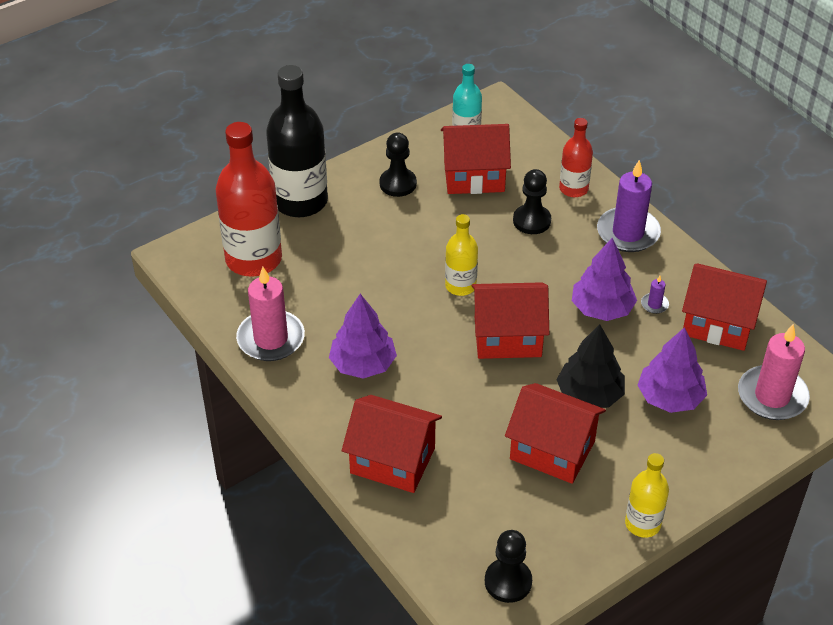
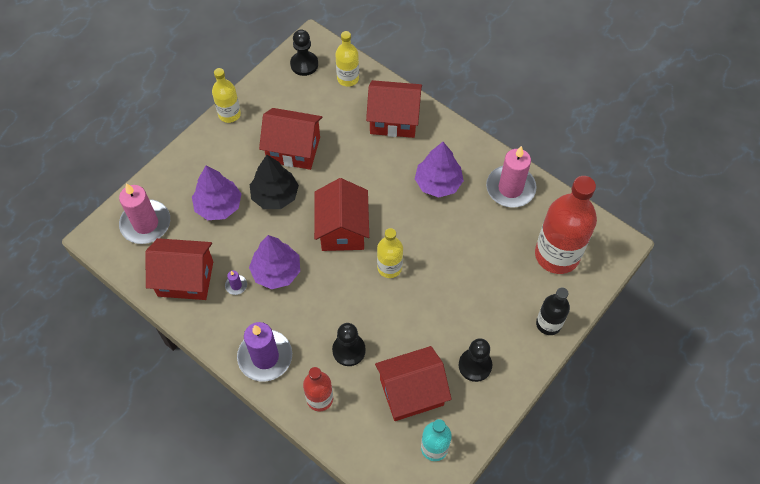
camera: 165 degrees right, 15 degrees up
black bottle [266,65,328,217] -> black bottle [536,288,570,335], size x0.54
red house [471,282,549,359] -> red house turned 75 degrees counterclockwise [314,178,369,251]
none -> yellow bottle [335,31,359,87]

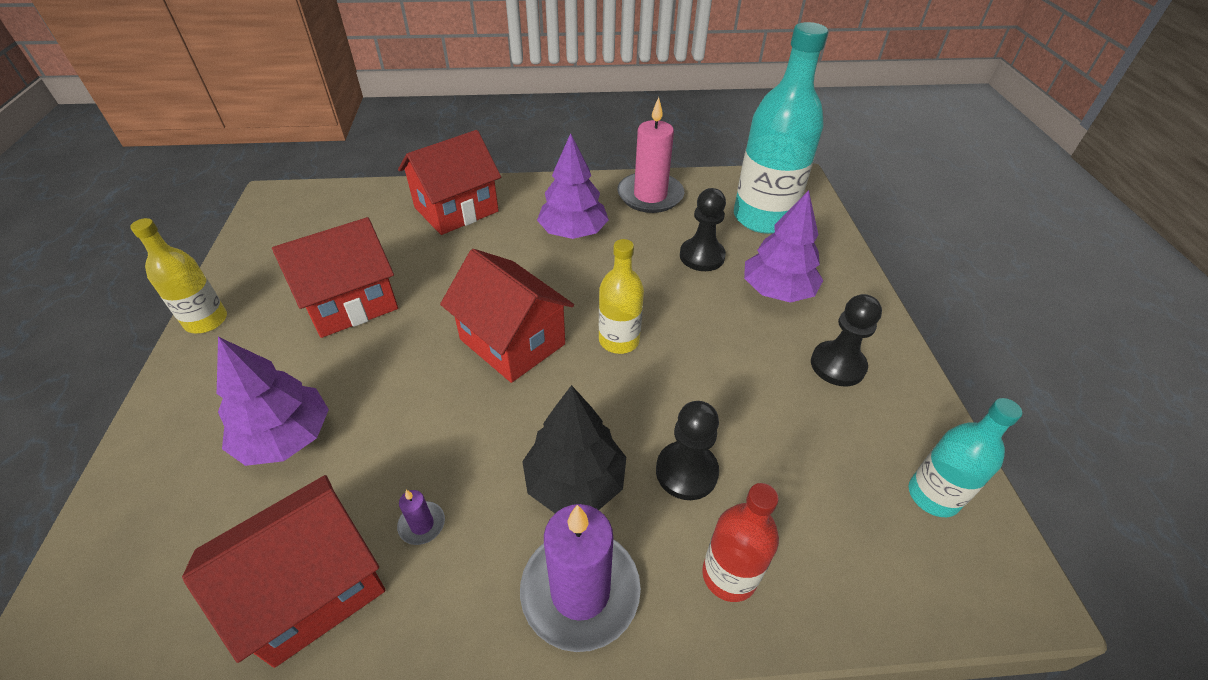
camera: 45 degrees left, 15 degrees down
pink candle [119,183,170,244] -> none
purple tree [249,235,300,289] -> purple tree moved to [744,190,823,303]
black tree [250,155,299,209] -> black tree moved to [522,385,626,513]
black pawn [290,30,318,76] -> black pawn moved to [680,188,726,271]
yellow bottle [335,31,359,87] -> none
red house [375,346,451,421] -> none
red bottle [535,176,597,274] -> turquoise bottle [734,22,828,234]
black bottle [536,288,570,335] -> none

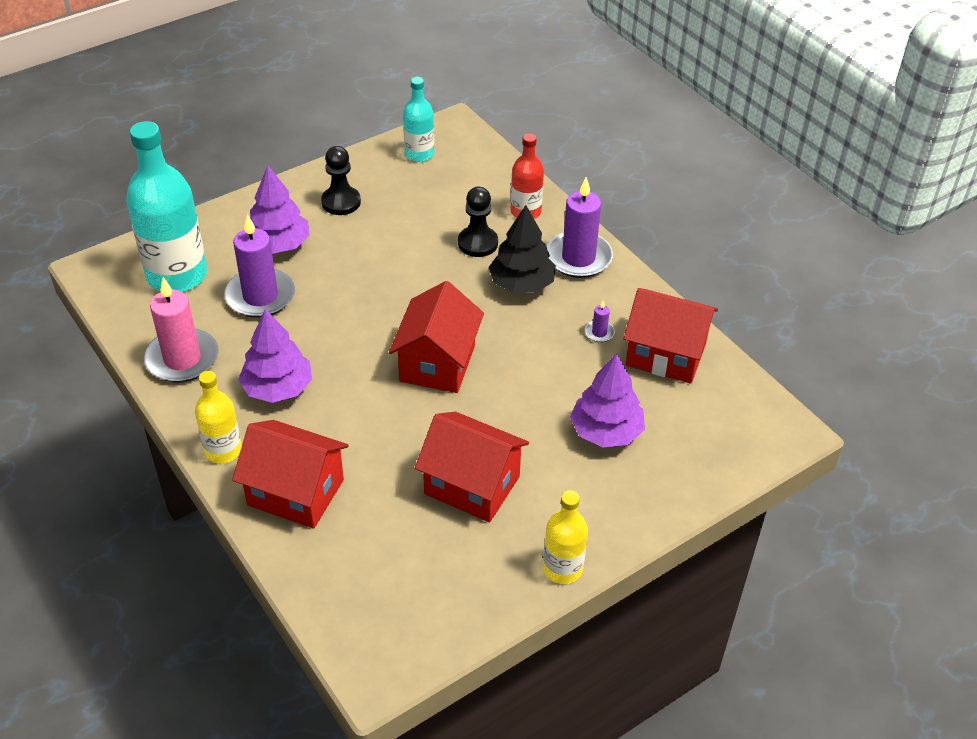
camera: 120 degrees left, 0 degrees up
yellow bottle [599,239,644,354] -> yellow bottle moved to [195,371,242,464]
black pawn [680,188,726,271] -> purple candle [224,214,295,318]

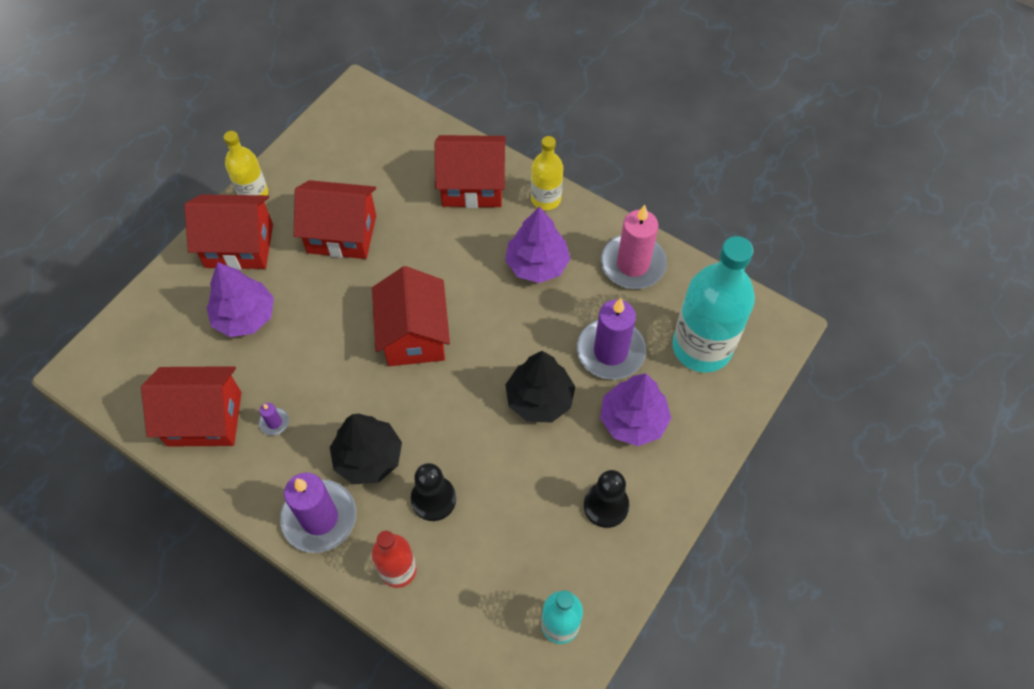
camera: 160 degrees right, 15 degrees up
none -> red house [184,194,273,270]
none -> black tree [505,351,575,423]

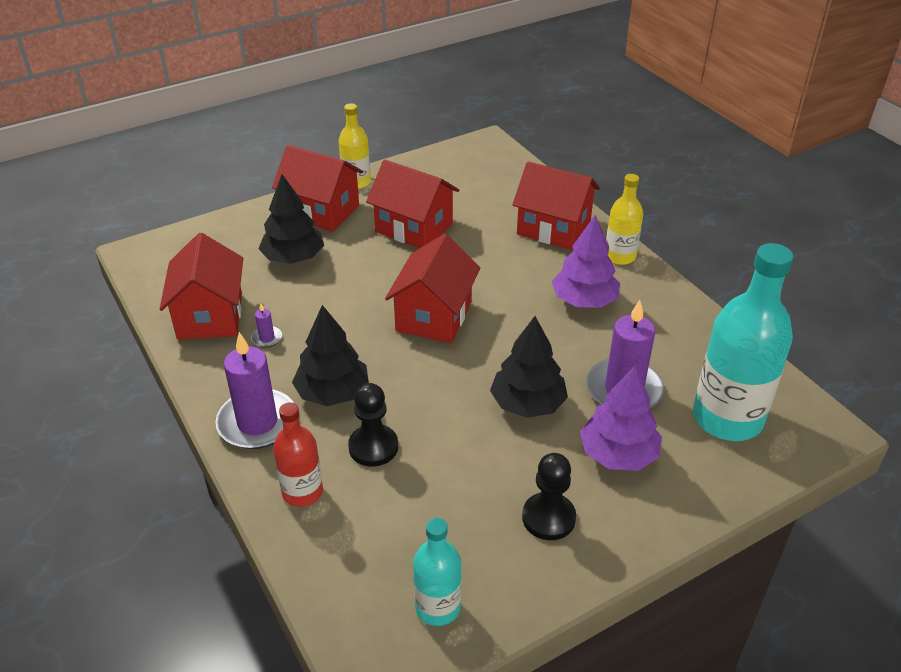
camera: 25 degrees right, 20 degrees down
red house [141,366,241,446] -> red house turned 60 degrees clockwise [160,233,243,340]
purple tree [206,262,274,337] -> black tree [258,174,324,264]
pink candle [601,205,667,289] -> none

